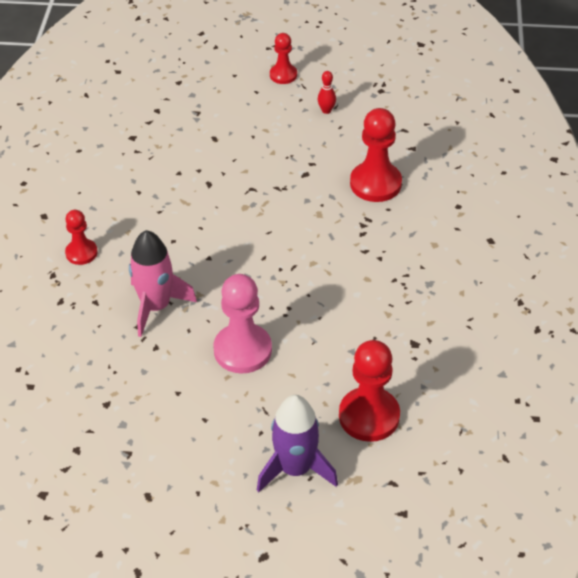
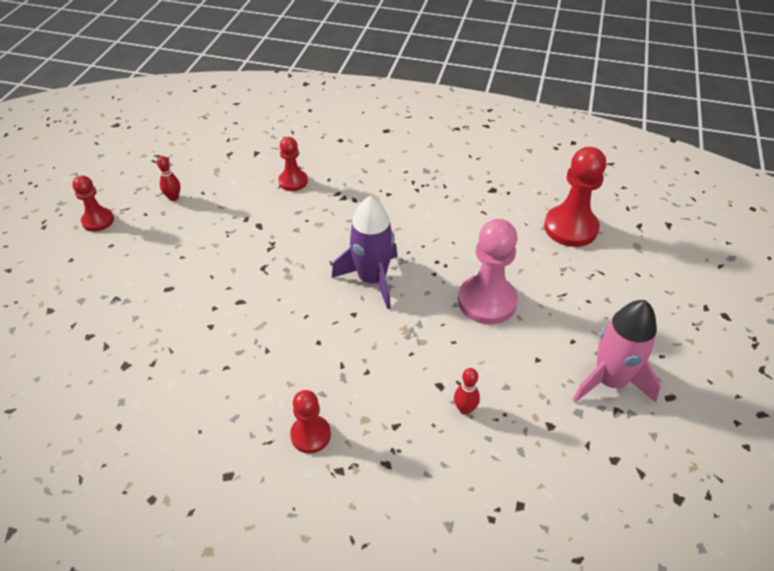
camera: 80 degrees left, 0 degrees up
pink rocket [129,230,197,337] -> pink rocket moved to [573,300,661,403]
purple rocket [257,395,338,492] -> purple rocket moved to [332,196,398,309]
red pawn [350,108,402,202] -> red pawn [278,137,308,191], size x0.58
none -> red bowling pin [454,368,480,415]

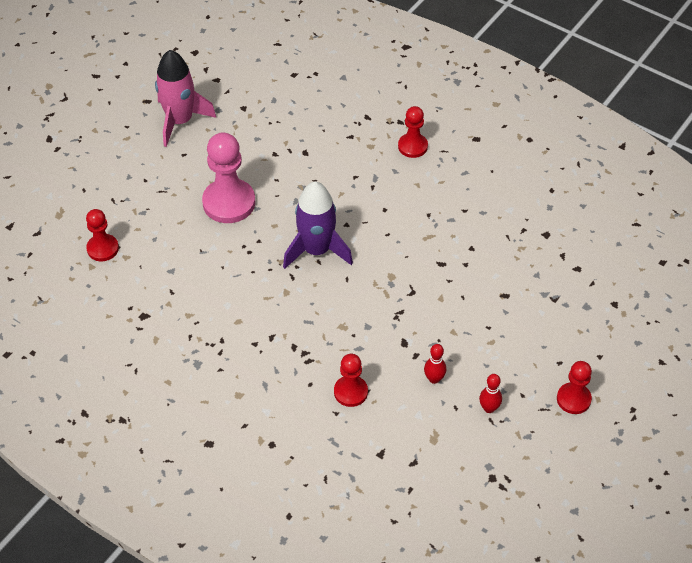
camera: 160 degrees left, 5 degrees up
red bowling pin [454,368,480,415] -> red bowling pin moved to [424,344,446,384]
red pawn [544,147,606,247] -> red pawn [86,209,119,261], size x0.58

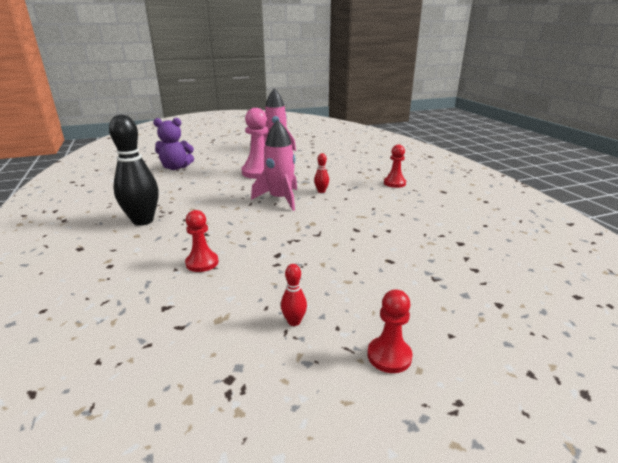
camera: 35 degrees right, 25 degrees down
red pawn [86,209,119,261] -> purple teddy bear [153,118,194,170]
purple rocket [283,182,353,269] -> pink rocket [251,120,297,211]
red bowling pin [424,344,446,384] -> red bowling pin moved to [314,153,329,193]
none -> black bowling pin [109,114,159,226]

